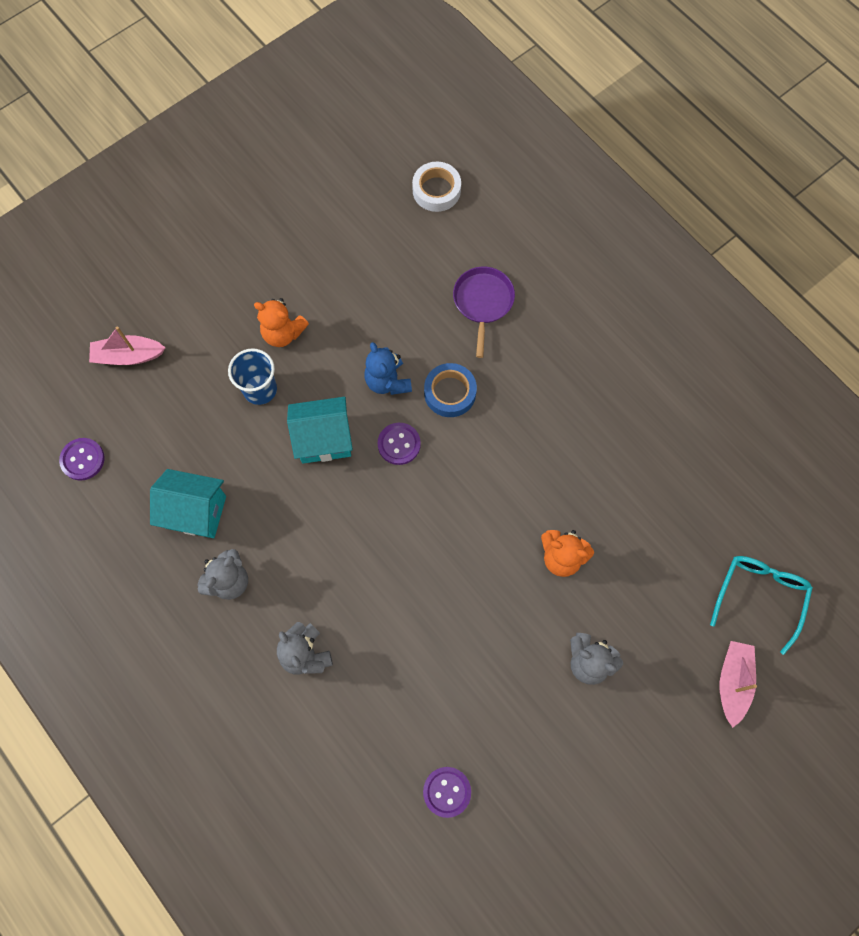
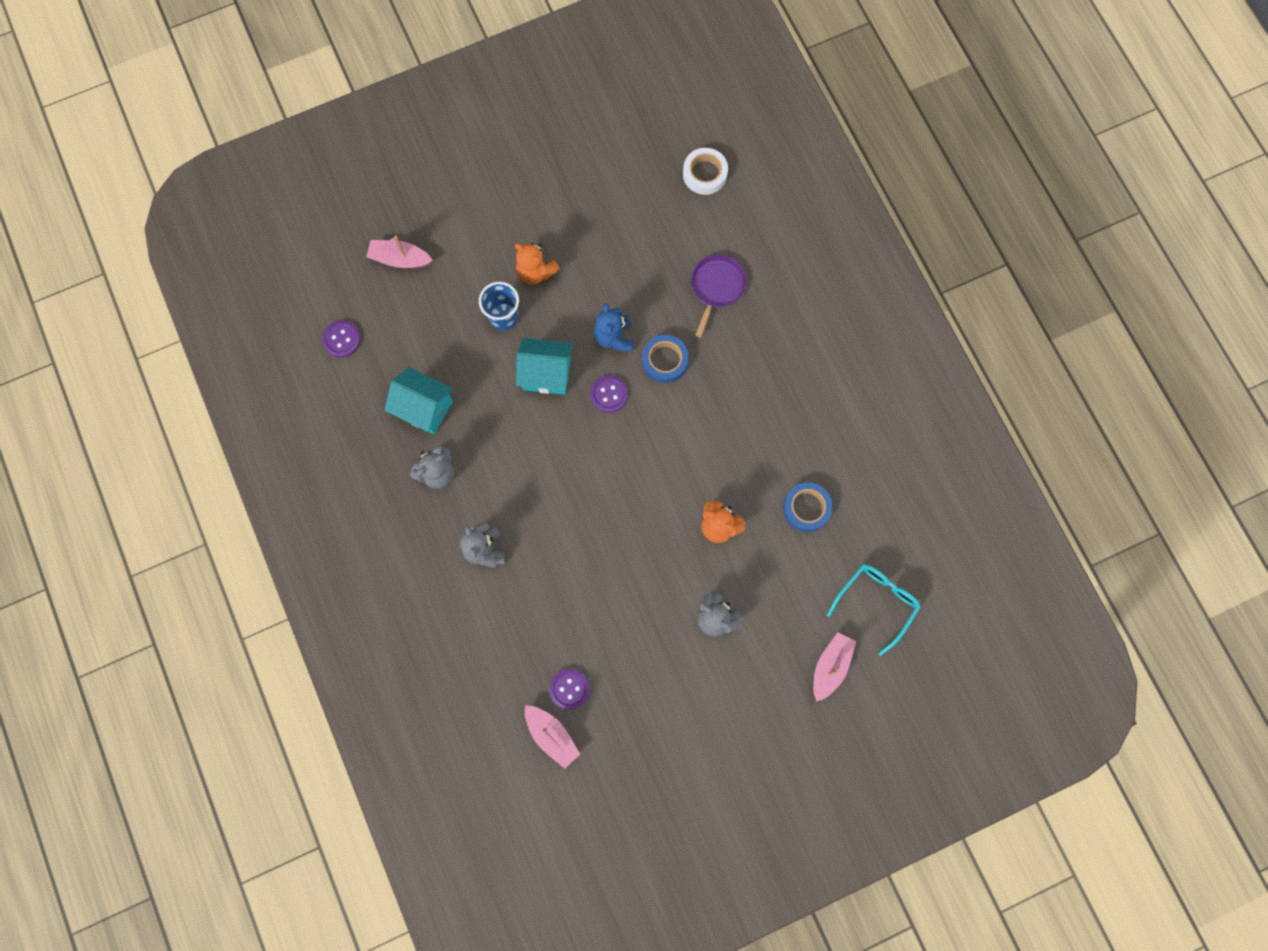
camera: 15 degrees right, 5 degrees up
none -> pink boat [525,705,580,769]
none -> blue tape [783,482,833,532]

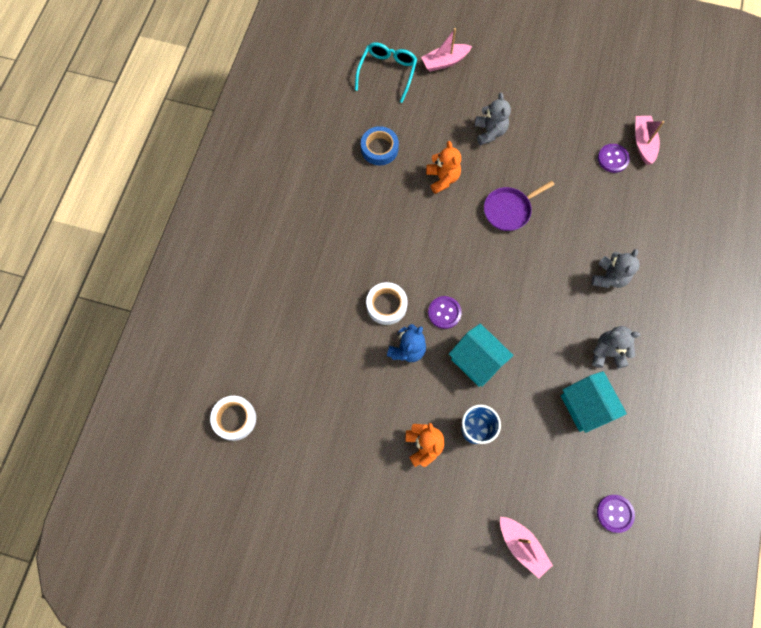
camera: 140 degrees left, 5 degrees down
blue tape [642,335,689,383] -> white tape [366,282,408,325]
purple pan [691,255,747,338] -> purple pan moved to [484,181,555,231]
turquoise glasses [827,564,921,656] -> turquoise glasses turned 120 degrees clockwise [355,42,417,103]

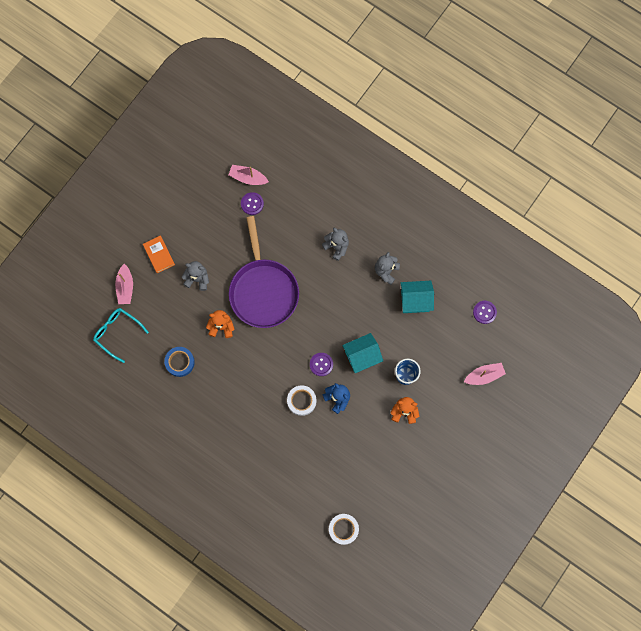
camera: 70 degrees left, 5 degrees up
purple pan [484,181,555,231] -> purple pan [229,216,299,328], size x1.99
none -> orange book [143,235,175,273]

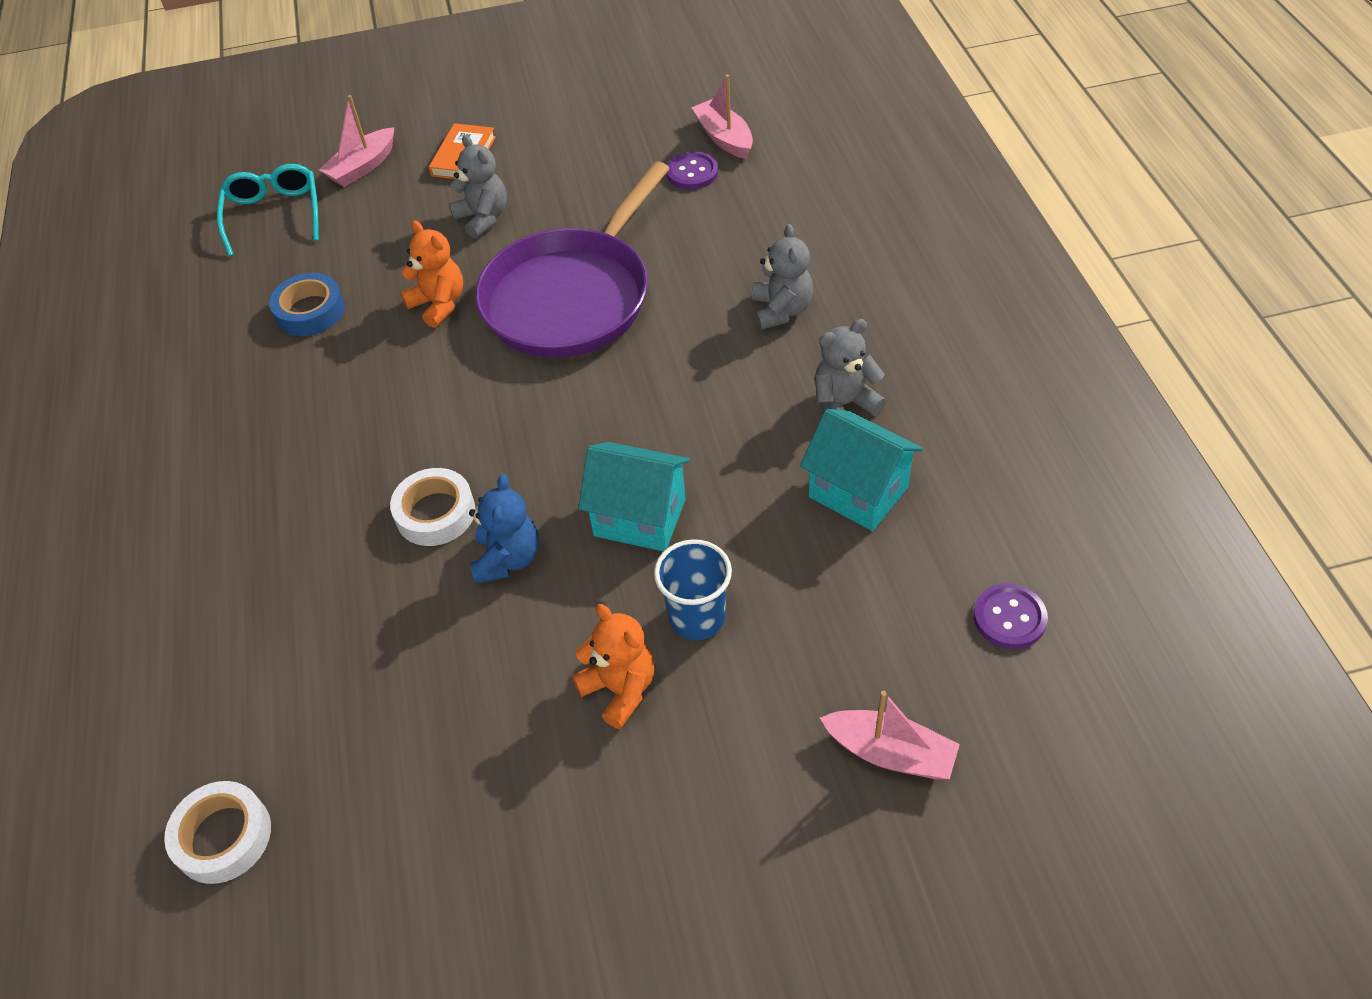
camera: 45 degrees right, 25 degrees down
purple button [310,353,333,376] -> none

